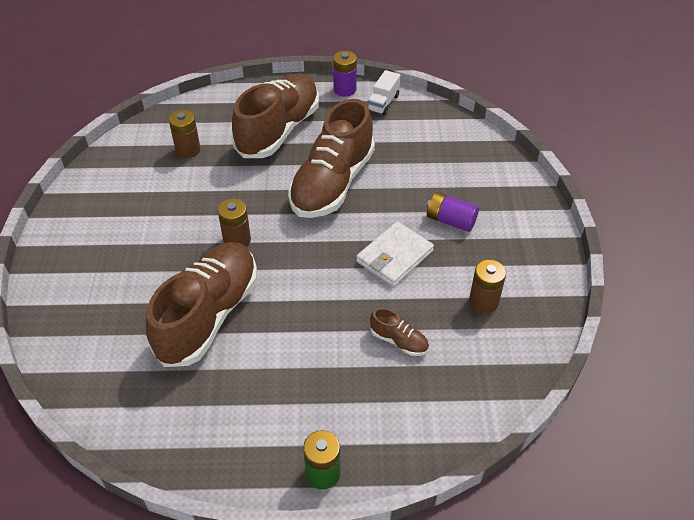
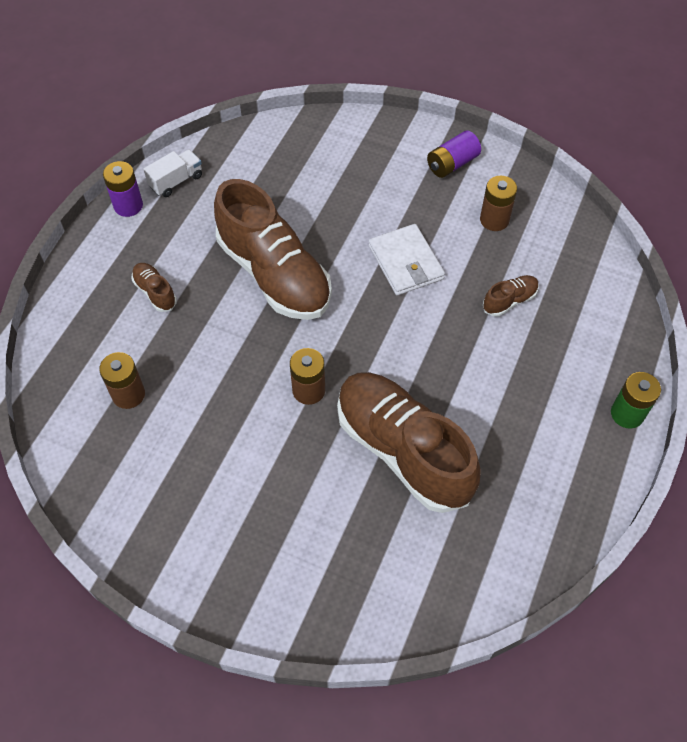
camera: 65 degrees left, 10 degrees up
brown shoe [232,73,319,158] -> brown shoe [131,263,177,312], size x0.41
white truck [368,70,401,115] -> white truck turned 90 degrees counterclockwise [143,149,202,197]
purple battery [427,192,479,232] -> purple battery moved to [427,130,481,178]

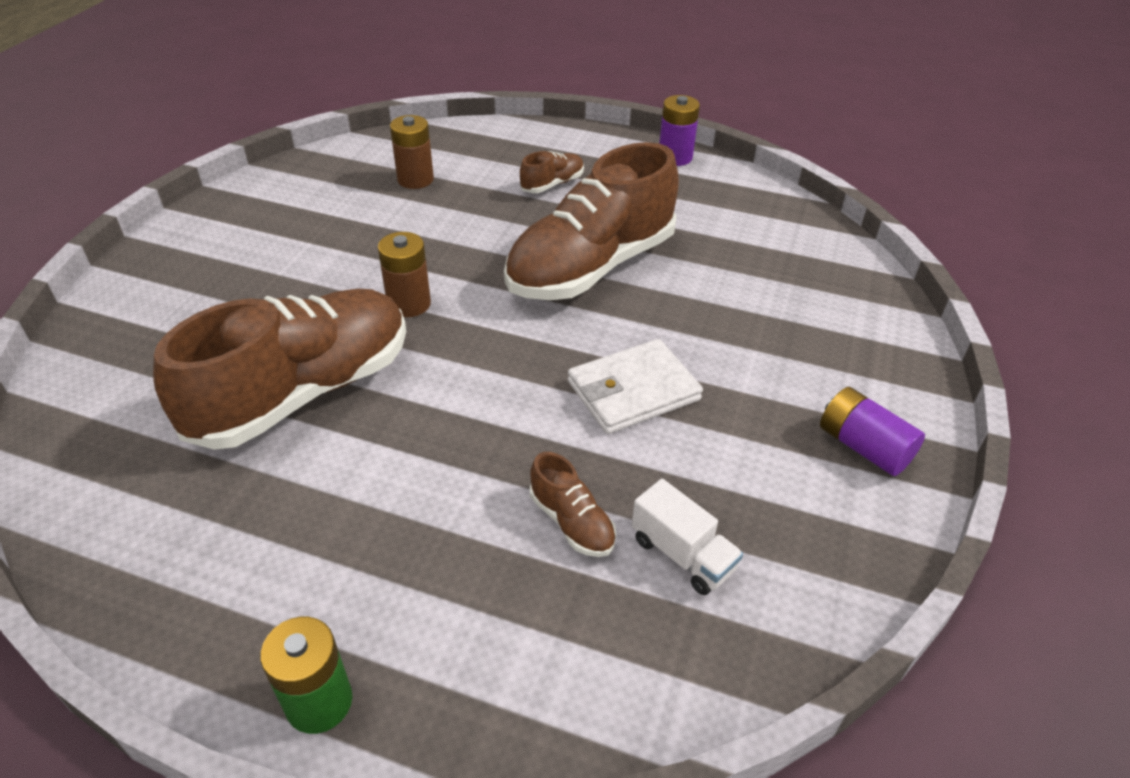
camera: 85 degrees right, 15 degrees down
white truck [143,149,202,197] -> white truck moved to [632,479,743,595]
brown battery [480,176,517,231] -> none

